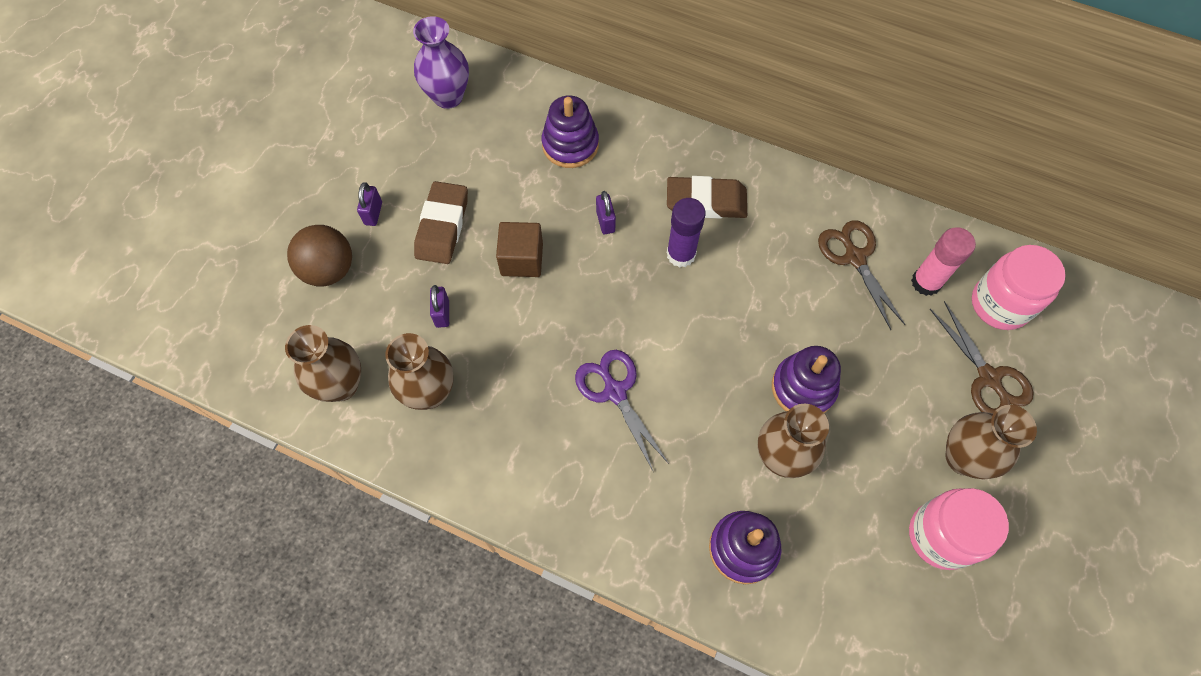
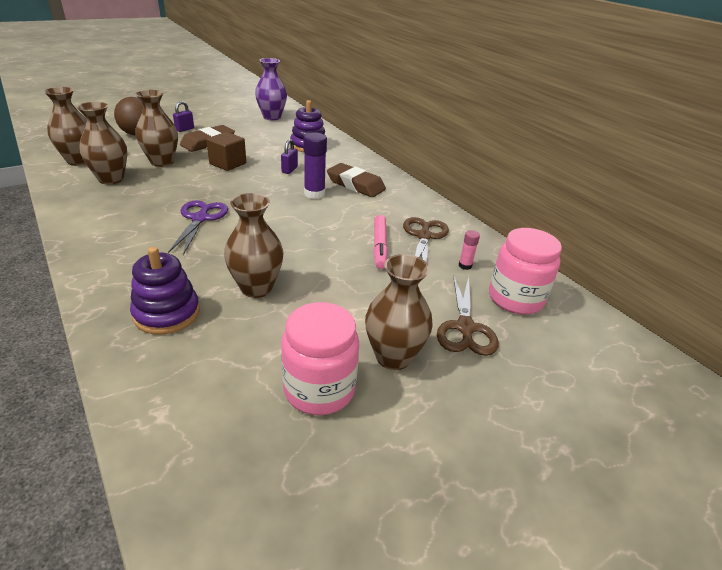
camera: 30 degrees right, 30 degrees down
purple padlock [430,285,449,328] -> brown vase [135,90,178,167]
purple stacking toy [772,346,841,413] -> none
pink glue stick [911,227,976,296] -> pink glue stick [459,230,480,270], size x0.53
none -> pink marker [373,215,388,269]

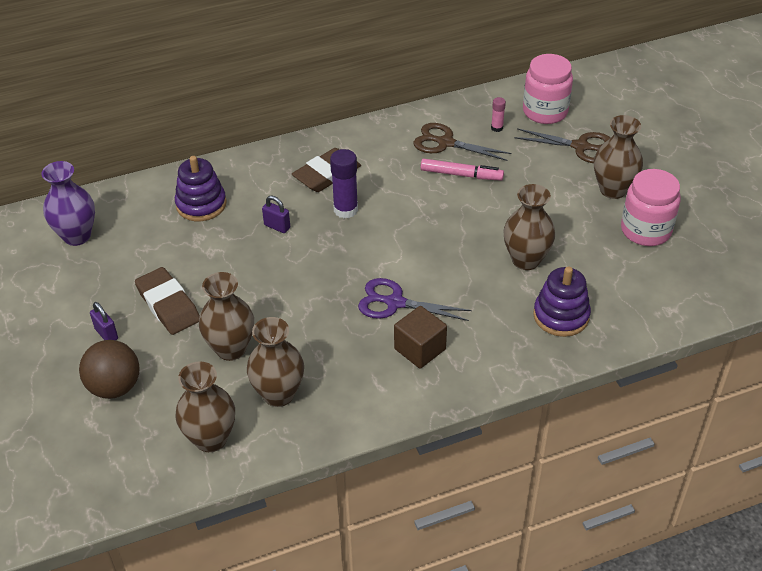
camera: 75 degrees left, 10 degrees up
brown cube [206,132,246,171] -> brown cube moved to [394,306,447,369]

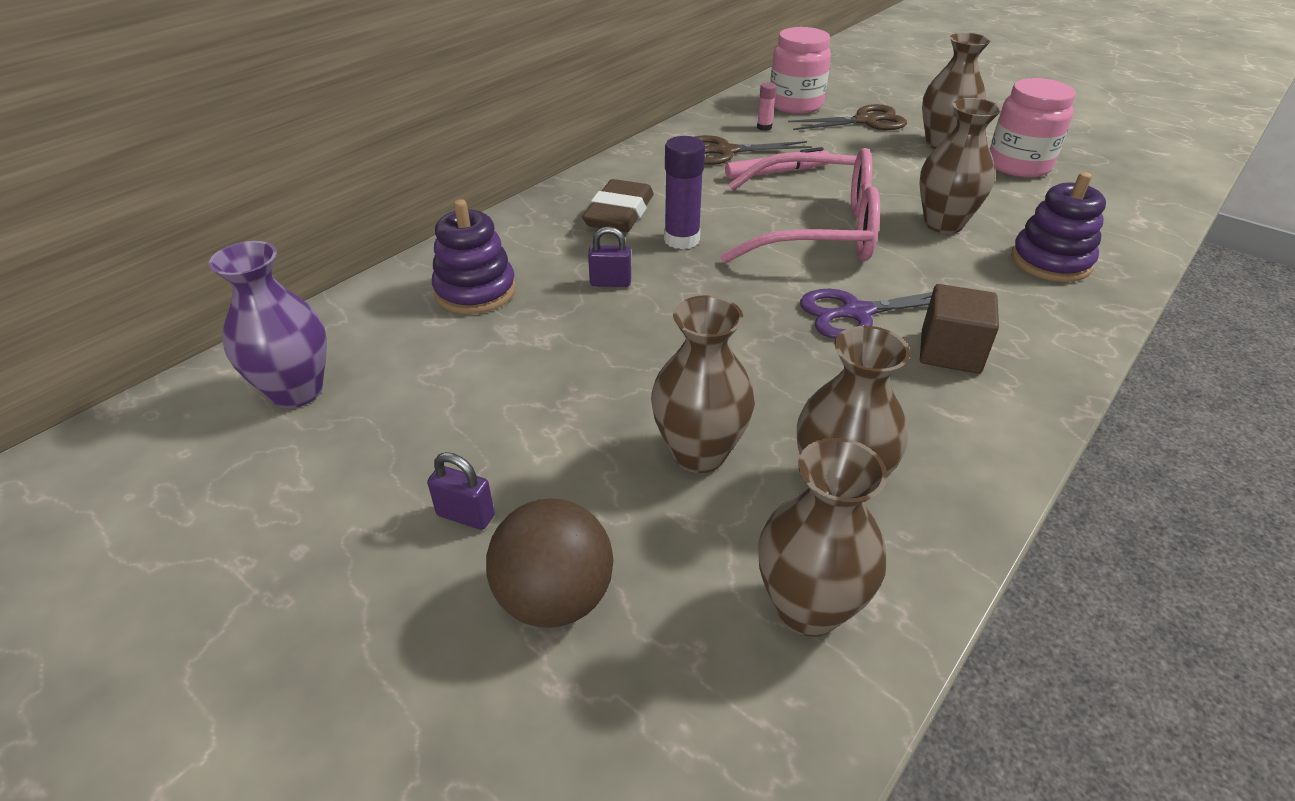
camera: 30 degrees left, 5 degrees down
brown eraser [135,267,200,335] -> none
none -> pink glasses [720,148,880,263]

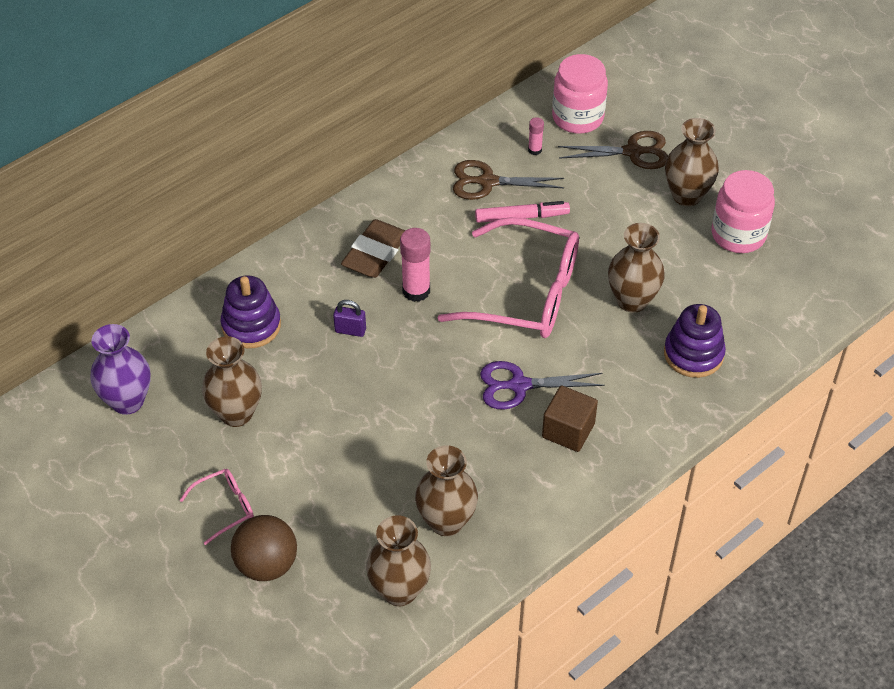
camera: 10 degrees right, 10 degrees up
purple padlock [427,452,495,530] -> pink glasses [180,469,254,545]
brown vase [651,295,755,473] -> brown vase moved to [202,336,262,427]
purple glue stick [664,136,705,249] -> pink glue stick [400,228,430,302]

